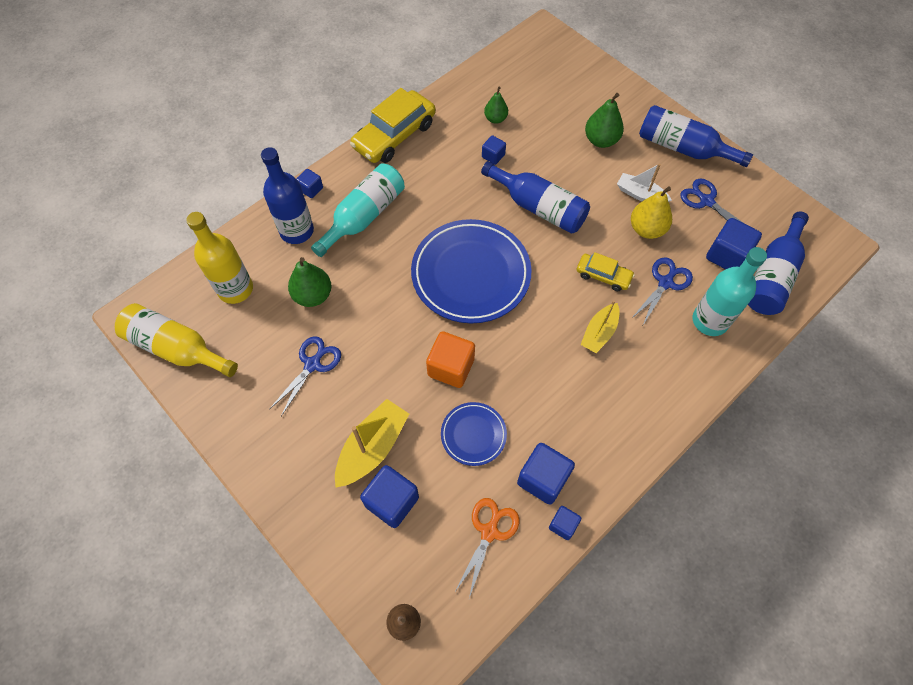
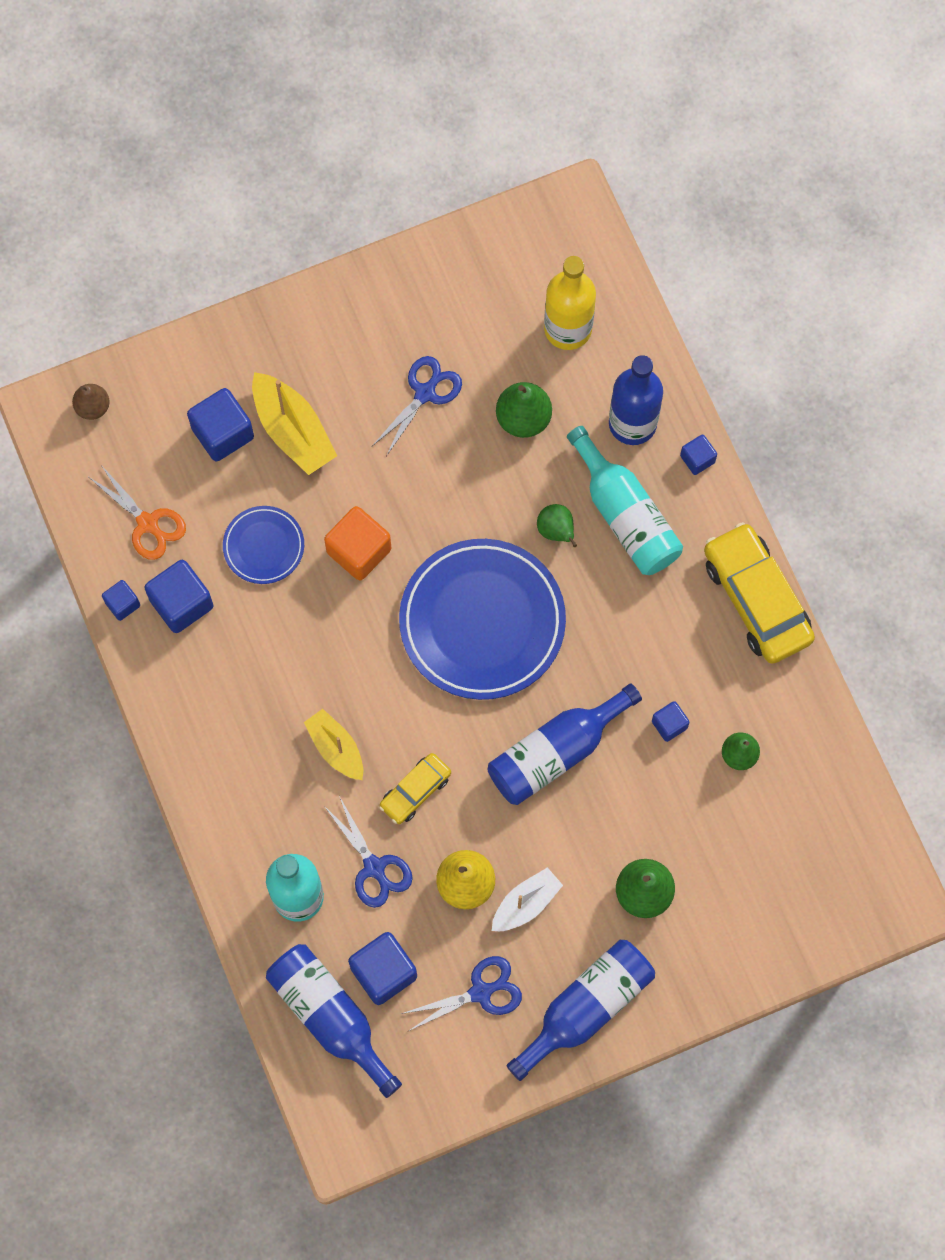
camera: 110 degrees right, 10 degrees up
yellow bottle [115,303,238,377] -> none
blue scissors [270,336,341,416] -> blue scissors turned 105 degrees counterclockwise [372,356,462,456]
none -> green pear [537,504,577,547]

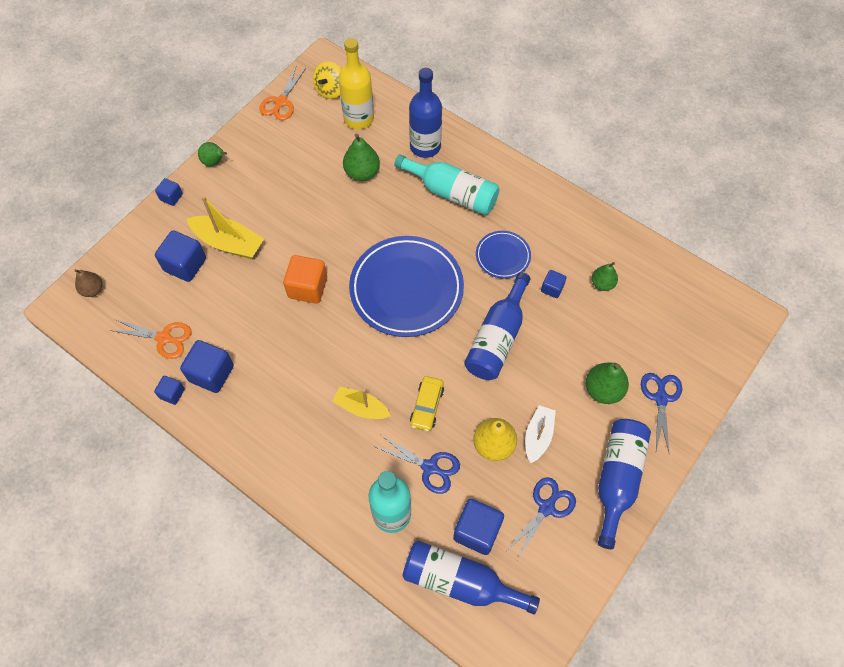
camera: 30 degrees left, 10 degrees down
blue plate [223,506,304,584] -> blue plate moved to [476,231,531,279]
blue scissors [372,356,462,456] -> blue scissors moved to [641,373,682,452]
green pear [537,504,577,547] -> green pear moved to [198,142,227,167]
blue cube [680,435,717,475] -> blue cube moved to [155,178,183,206]
yellow car [704,522,815,664] -> none
none -> orange scissors [259,67,306,120]
none -> yellow spinning top [313,61,341,99]

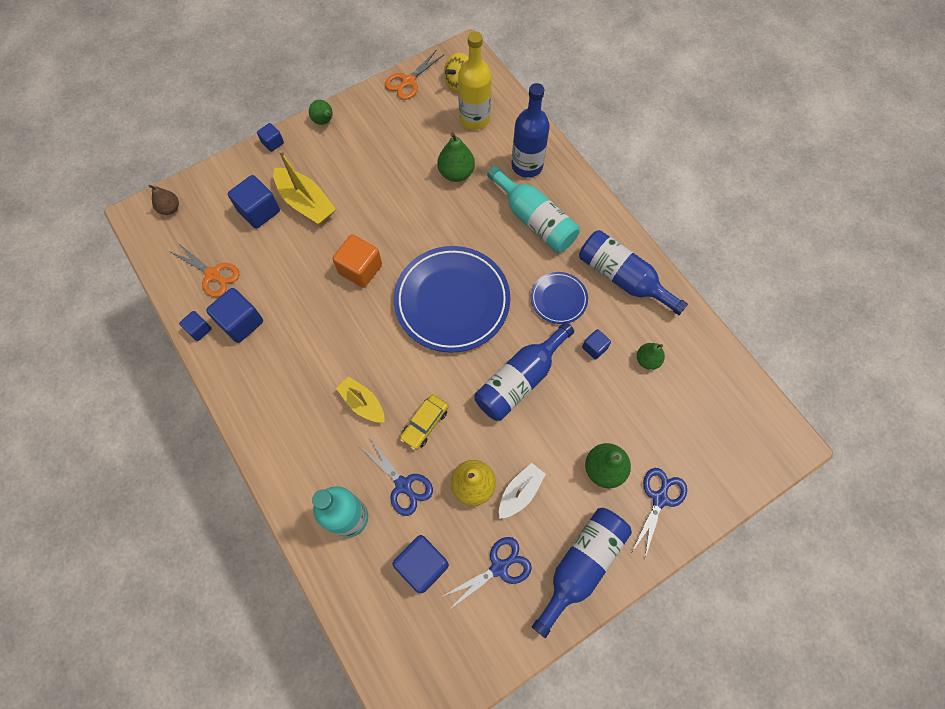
camera: 20 degrees right, 5 degrees up
blue bottle [402,541,540,614] -> blue bottle moved to [579,230,688,315]

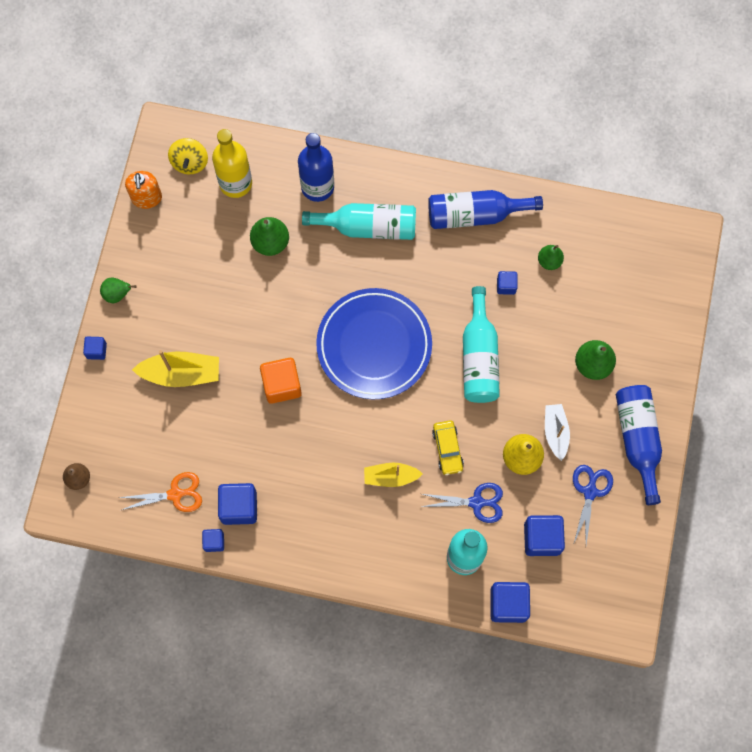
camera: 45 degrees left, 5 degrees up
blue cube [228,175,280,228] -> blue cube moved to [490,582,530,623]
orange scissors [385,50,444,100] -> orange soap dispenser [125,171,162,209]
blue bottle [474,322,574,421] -> turquoise bottle [463,286,500,403]
blue plate [531,272,588,324] -> none
blue scissors [632,468,687,558] -> none

